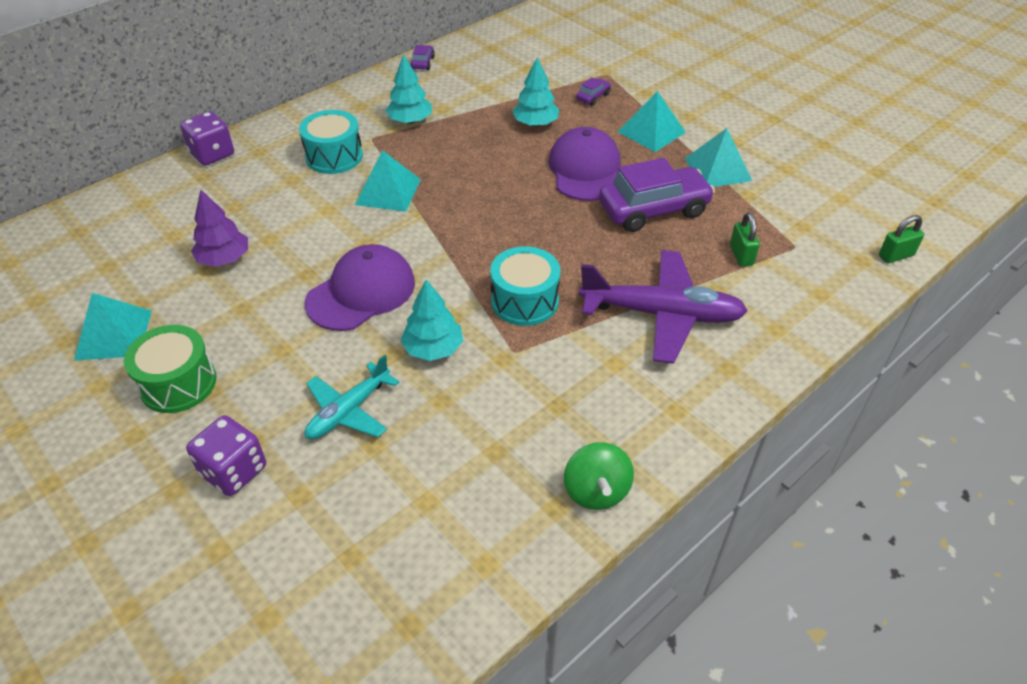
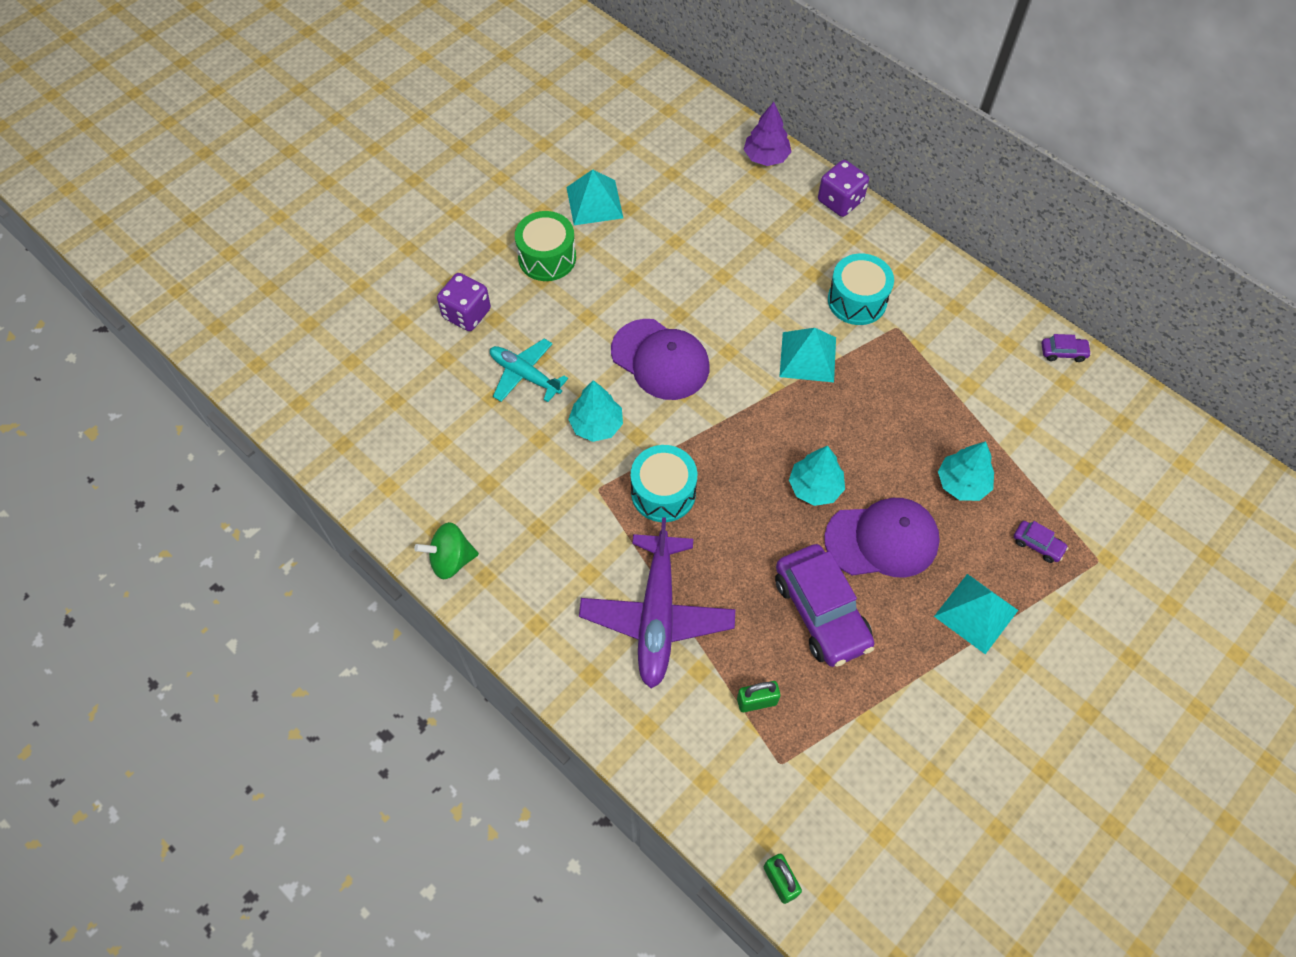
camera: 85 degrees right, 15 degrees up
purple tree [191,190,248,267] -> purple tree moved to [744,102,791,166]
turquoise tree [385,54,432,124] -> turquoise tree moved to [789,446,845,506]
turquoise pyramid [684,128,752,187] -> none

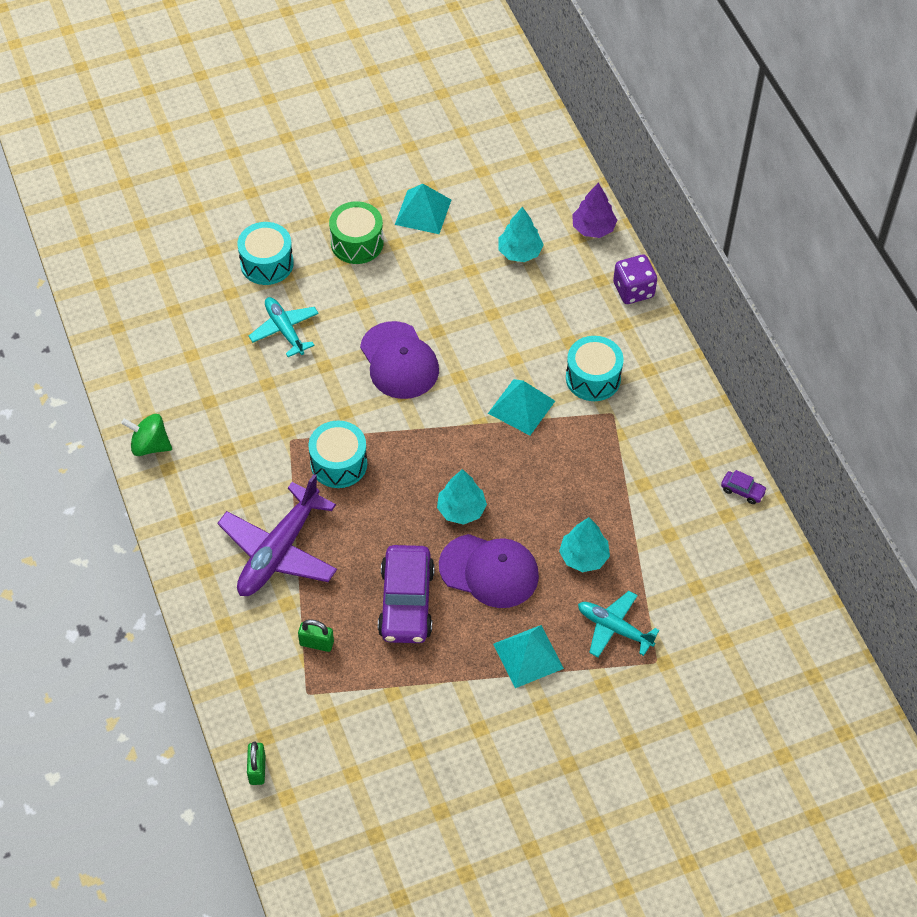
camera: 25 degrees right, 5 degrees down
purple dice [437,273,491,331] -> turquoise drum [237,222,294,285]
turquoise tree [568,380,623,442] -> turquoise tree moved to [498,207,544,262]
purple car [1014,521,1068,563] -> turquoise plane [578,591,659,657]

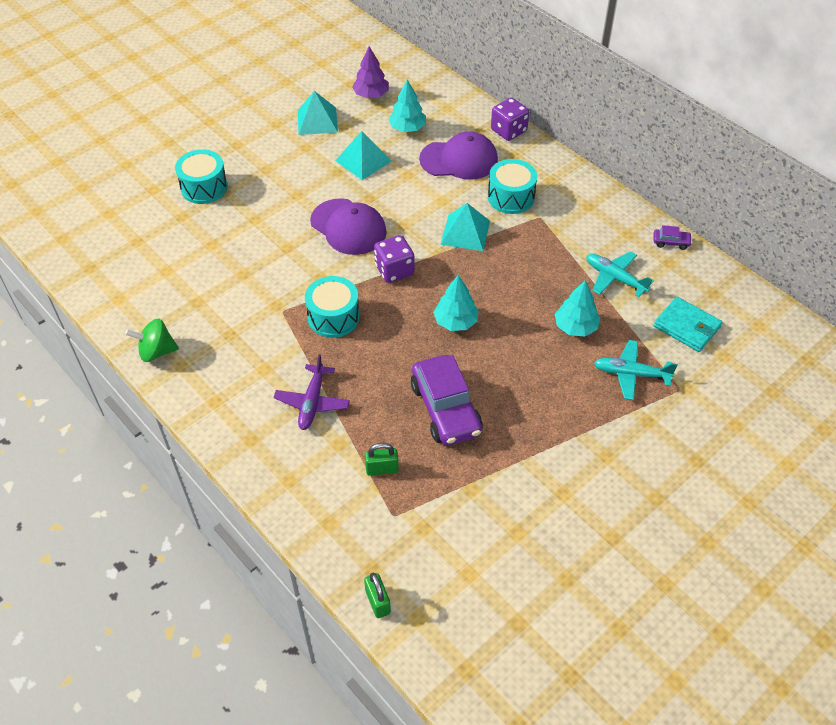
camera: 20 degrees left, 5 degrees down
purple plane [218,474,337,596] -> purple plane [273,354,350,430], size x0.61
turquoise plane [249,297,319,357] -> turquoise plane moved to [586,252,654,297]
green drum [329,201,383,264] -> none
purple cap [439,534,539,608] -> purple cap moved to [419,132,498,180]
turquoise pyramid [493,625,564,688] -> turquoise pyramid moved to [335,131,391,180]
purple tree [572,182,617,238] -> purple tree moved to [352,46,389,98]
none -> purple dice [374,235,414,283]
none -> turquoise wallet [654,297,722,352]

